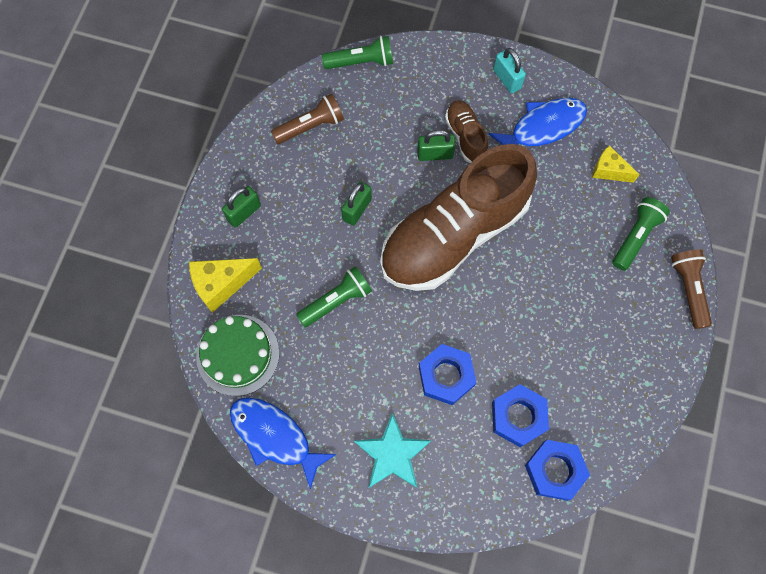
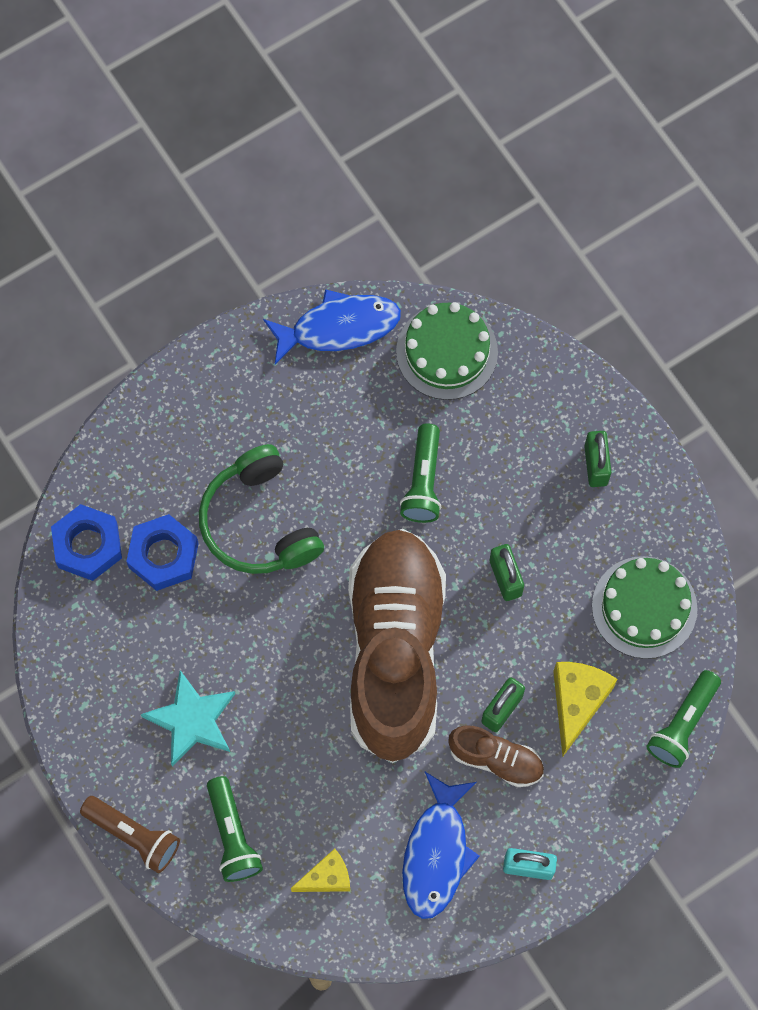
camera: 130 degrees right, 0 degrees up
yellow cheese [189,258,262,313] -> yellow cheese moved to [553,662,618,756]
brown flashlight [271,94,344,144] -> green cake [592,556,698,659]
turquoise star [354,412,431,488] -> turquoise star moved to [141,670,235,766]
blue nut [419,344,476,405] -> green headphones [199,444,324,574]

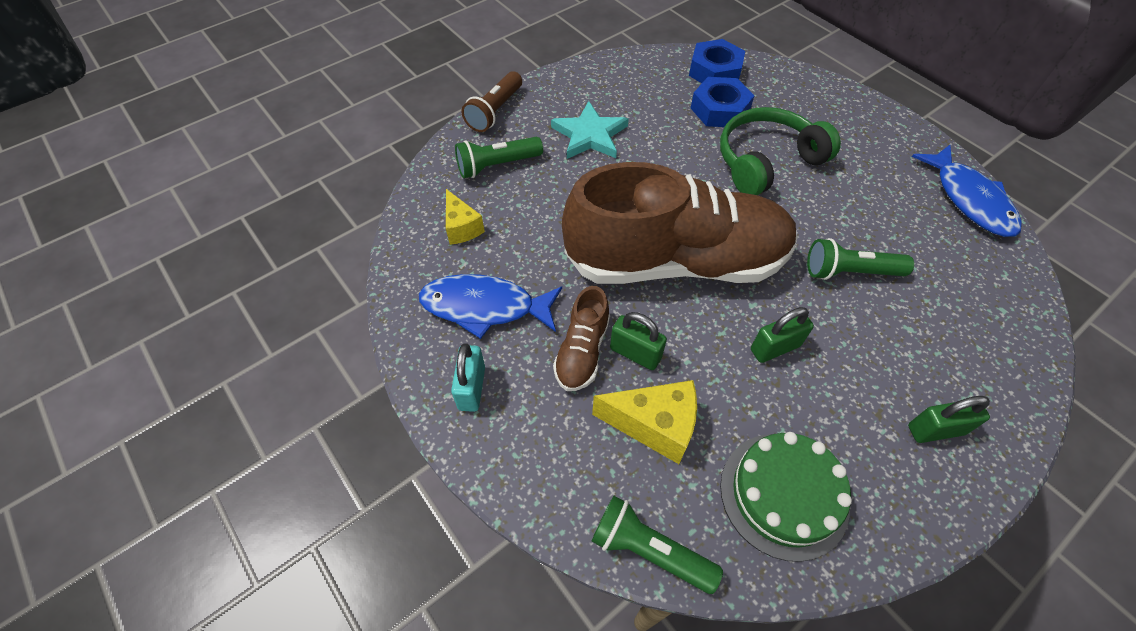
camera: 85 degrees right, 15 degrees down
green cake [396,302,498,400] -> none

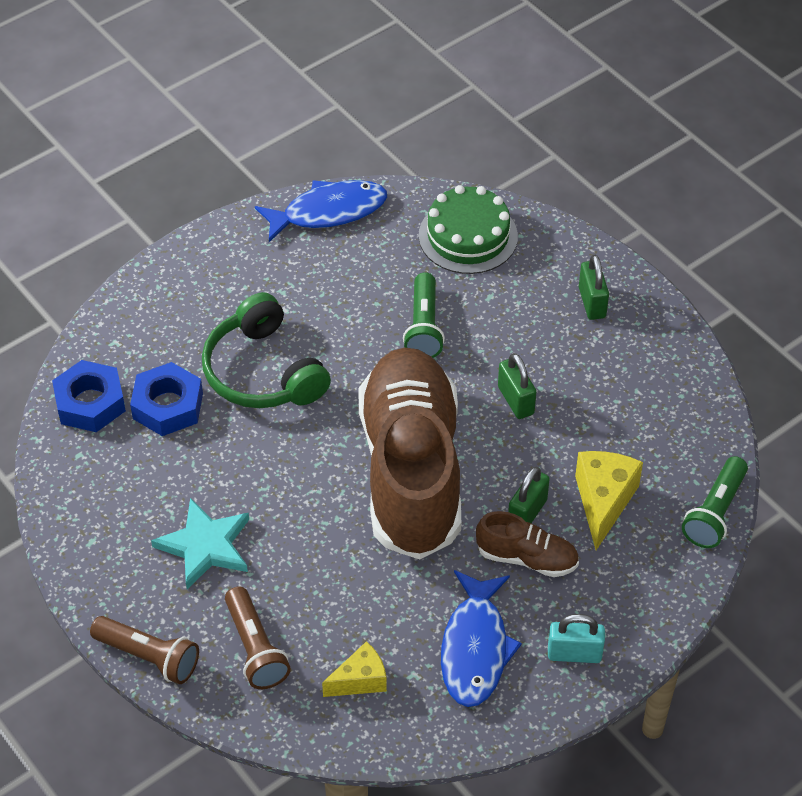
camera: 90 degrees left, 5 degrees down
green flashlight [455,137,543,178] -> brown flashlight [225,586,291,689]
green cake [720,432,852,562] -> green cake moved to [419,185,518,274]

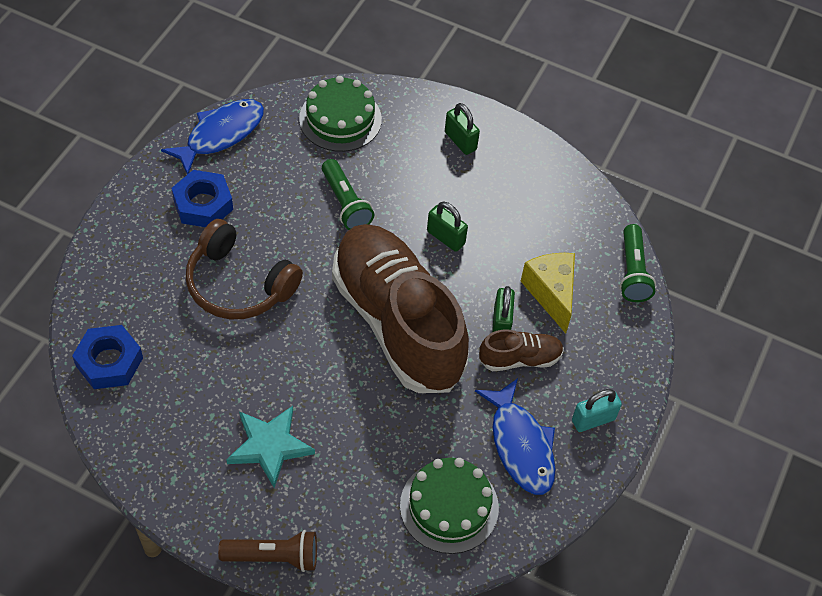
camera: 30 degrees left, 5 degrees up
blue nut [130,362,203,436] -> blue nut moved to [171,170,233,227]
green headphones [202,292,331,408] -> brown headphones [186,219,303,319]
brown flashlight [225,586,291,689] -> none
yellow cheese [322,641,387,697] -> green cake [400,458,499,554]

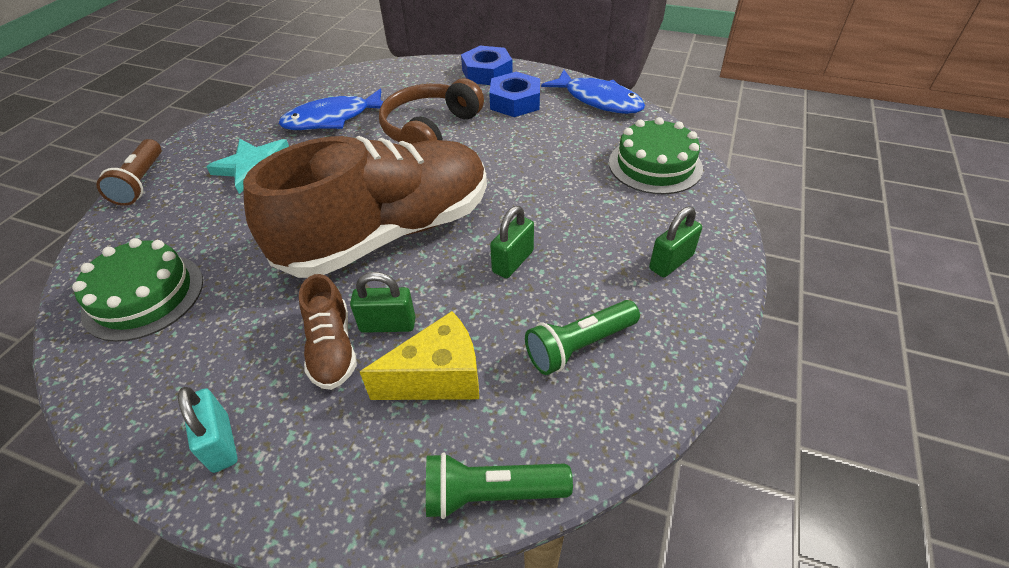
camera: 90 degrees right, 10 degrees down
blue nut [72,325,143,389] -> blue nut moved to [461,46,513,85]
green flashlight [322,159,374,230] -> green flashlight moved to [525,300,640,375]
blue fish [475,378,556,495] -> blue fish moved to [279,89,384,130]

